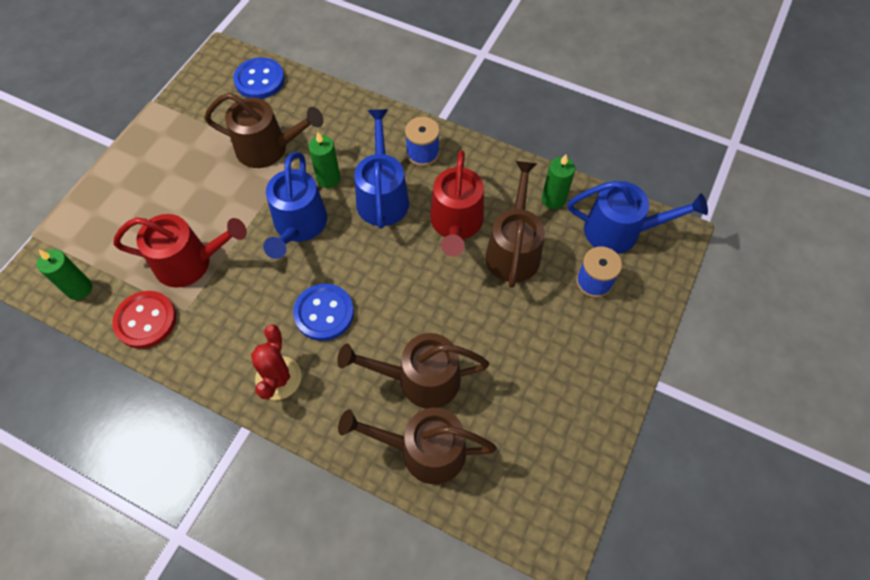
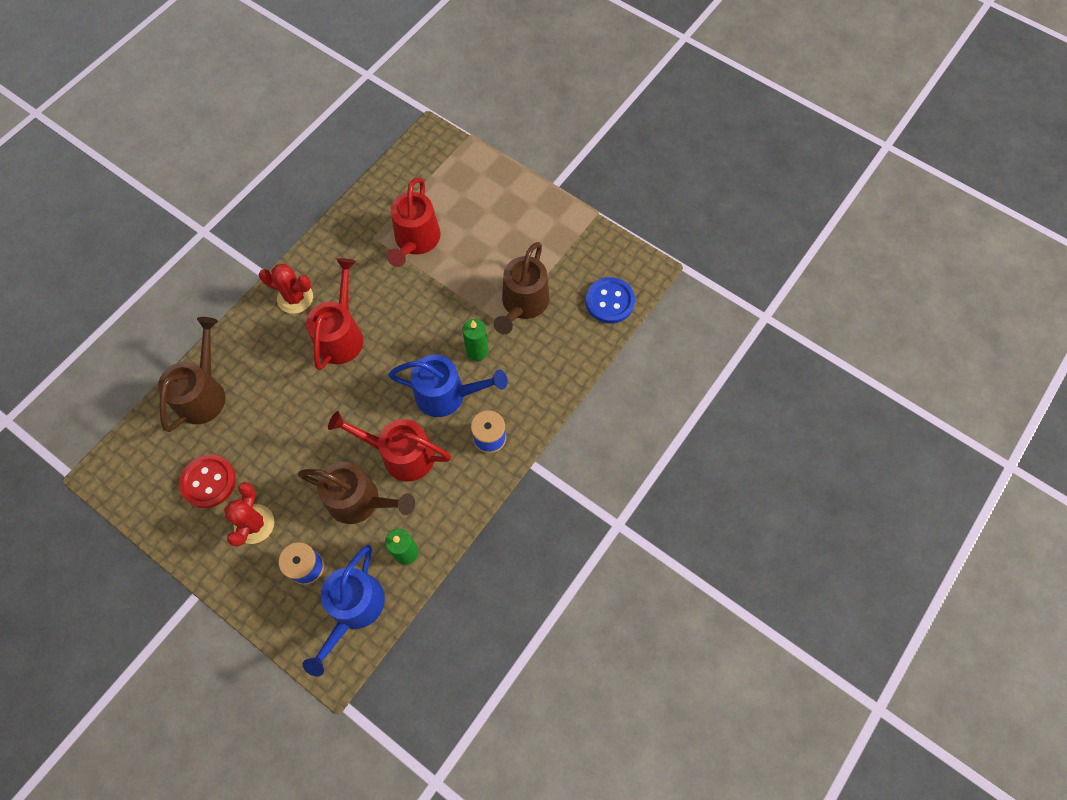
camera: 100 degrees right, 5 degrees up
green candle [37,249,92,300] -> none
red button [112,291,176,349] -> red button moved to [179,454,236,508]
blue watering can [263,152,327,259] -> none
blue button [293,284,354,341] -> red watering can [306,258,363,370]
brown watering can [337,333,489,408] -> none
none -> red cactus [224,482,274,547]

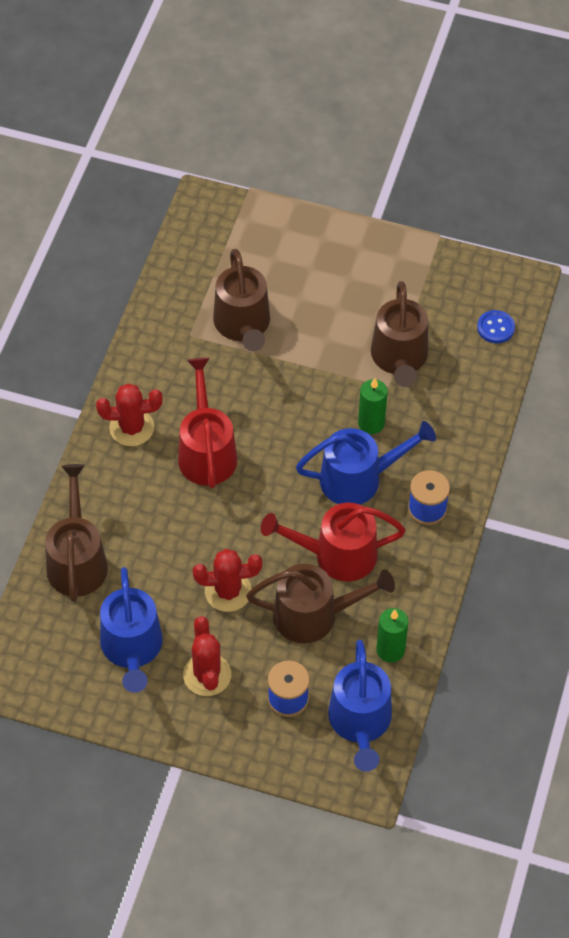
camera: 20 degrees left, 10 degrees down
red button [179,454,236,508] -> blue watering can [100,567,163,693]
red watering can [387,178,441,267] -> brown watering can [213,249,270,351]
blue button [586,277,635,323] -> blue button [477,310,515,343], size x0.64
none -> red cactus [193,549,262,612]

